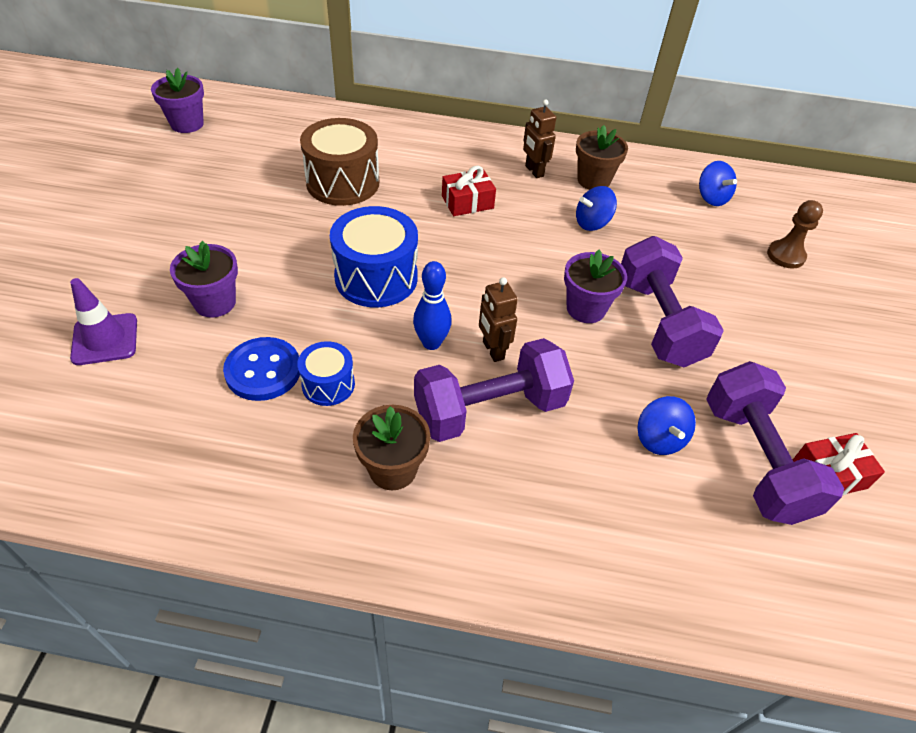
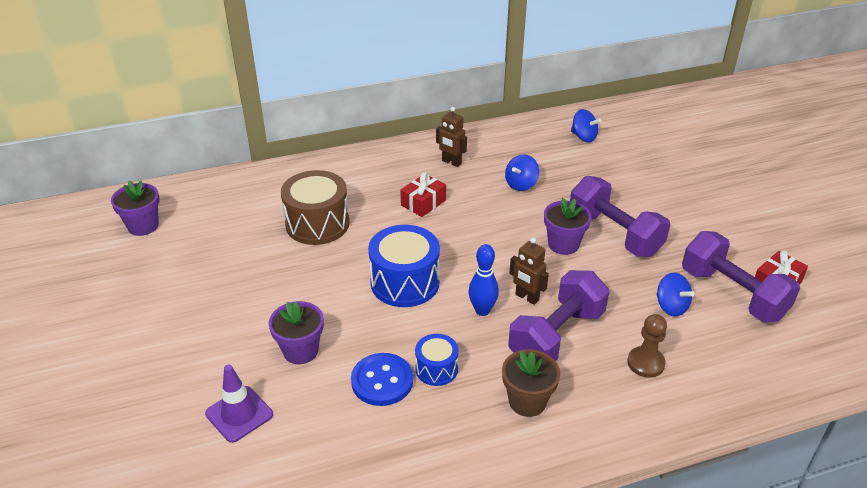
camera: 25 degrees left, 10 degrees down
brown flower pot [576,125,628,190] -> none
brown pawn [767,200,823,269] -> brown pawn moved to [627,314,667,377]

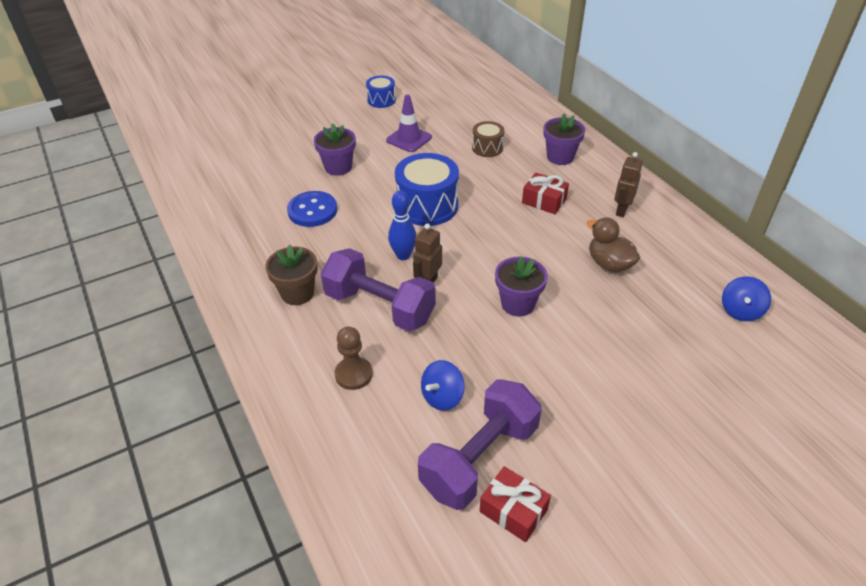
camera: 80 degrees right, 5 degrees up
purple flower pot [111,180,160,236] -> purple flower pot moved to [543,114,585,165]
purple traffic cone [205,364,273,443] -> purple traffic cone moved to [386,94,432,152]
brown drum [281,170,350,245] -> brown drum [472,121,504,157], size x0.56
blue drum [415,334,459,386] -> blue drum moved to [366,75,396,108]
blue spinning top [505,154,539,191] -> brown duck [587,217,640,272]
purple dumbbell [570,176,670,257] -> none

